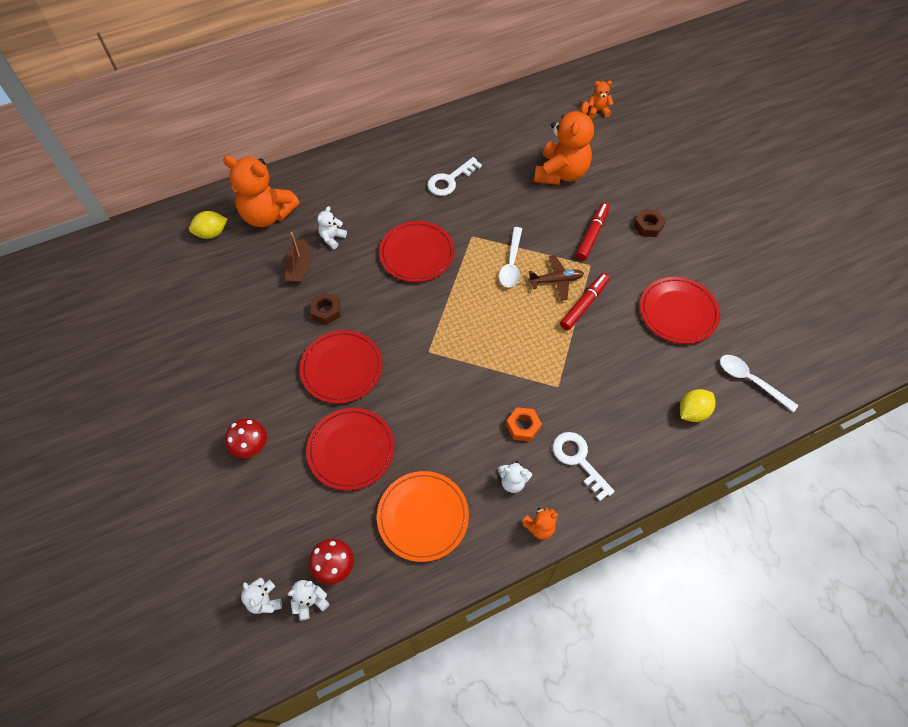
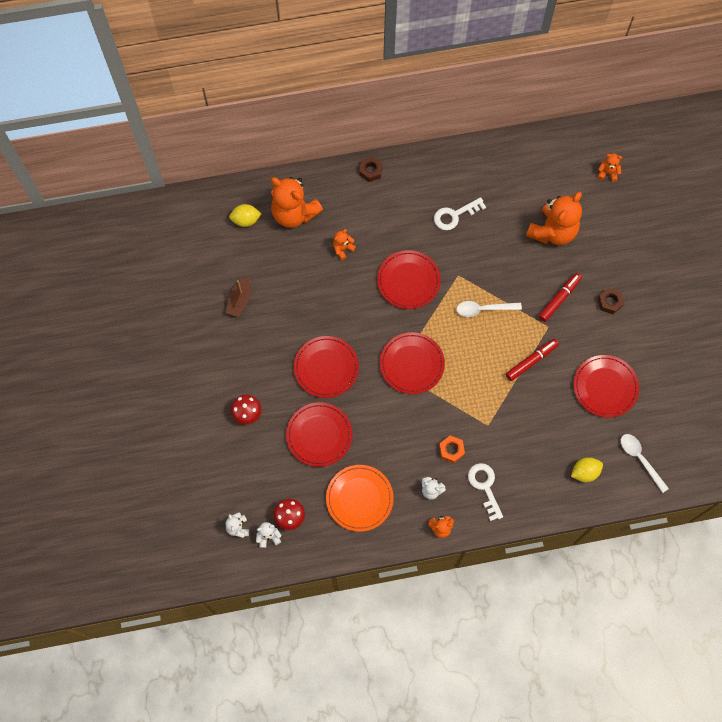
camera: 15 degrees right, 10 degrees up
brown boat [285,232,310,283] -> brown boat moved to [226,276,251,317]
brown nut [311,292,340,325] -> brown nut moved to [360,157,383,182]
white teddy bear [317,206,347,249] -> orange teddy bear [333,229,356,260]
white spoon [499,227,522,287] -> white spoon turned 60 degrees clockwise [457,301,522,317]
brown plane [528,255,584,300] -> none
none -> red plate [380,332,445,394]

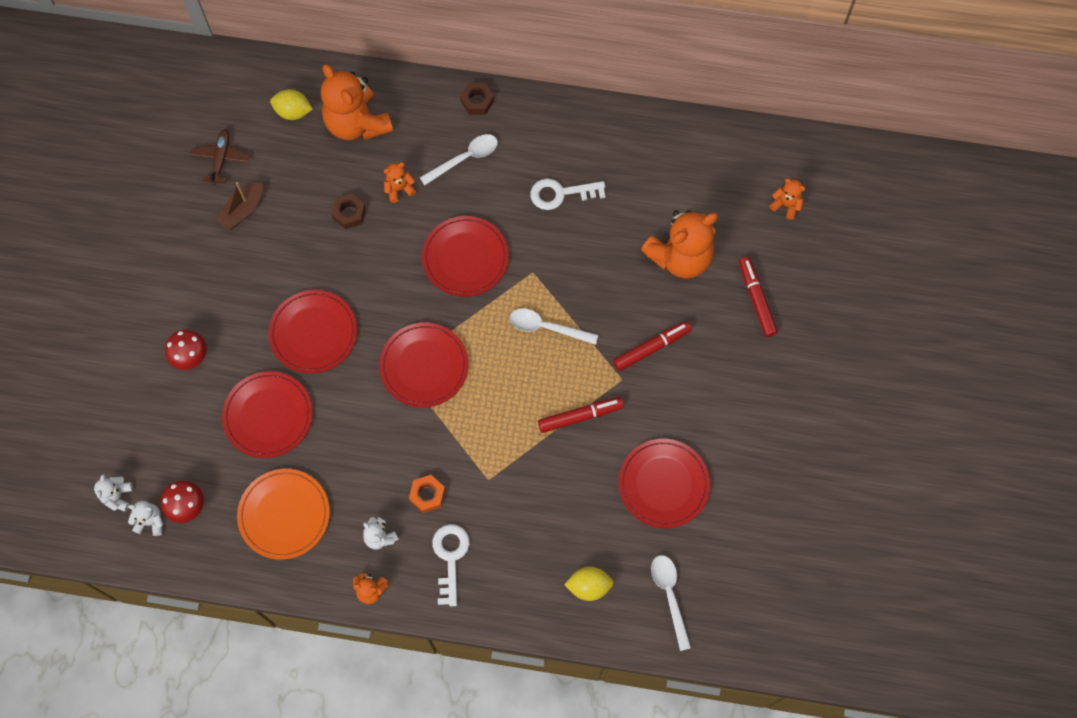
camera: 20 degrees right, 0 degrees up
brown nut [598,288,624,314] -> brown nut moved to [331,193,366,229]
none -> brown plane [190,129,251,185]
none -> white spoon [419,134,498,185]
none -> red marker [739,257,778,337]

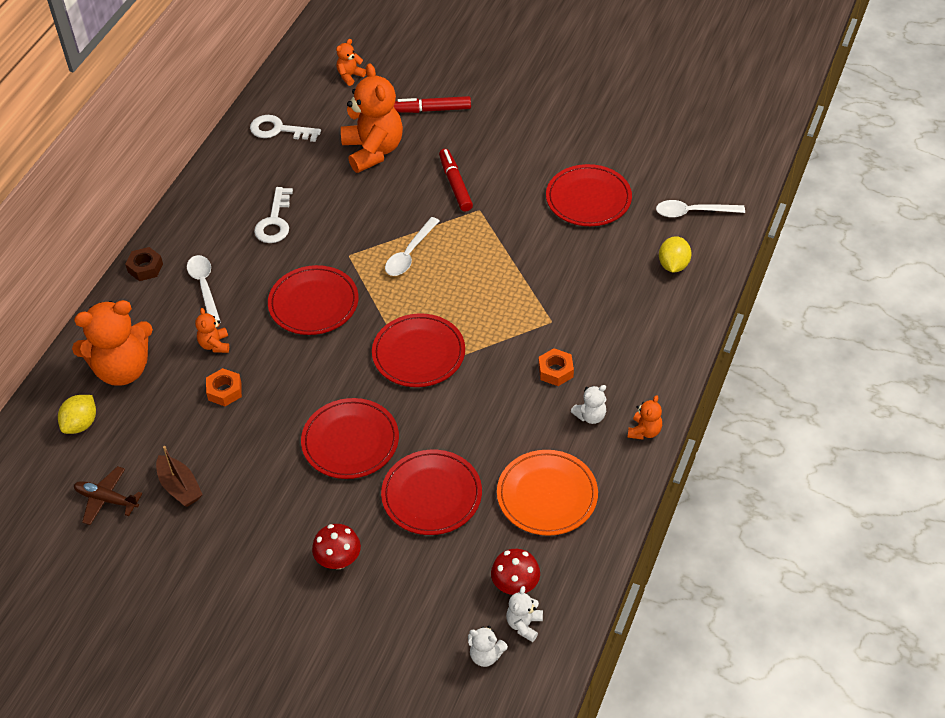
camera: 75 degrees left, 20 degrees down
brown nut [331,193,366,229] -> orange nut [206,368,242,406]
white key [432,524,470,606] -> white key moved to [250,115,321,142]
red marker [538,397,624,433] -> none

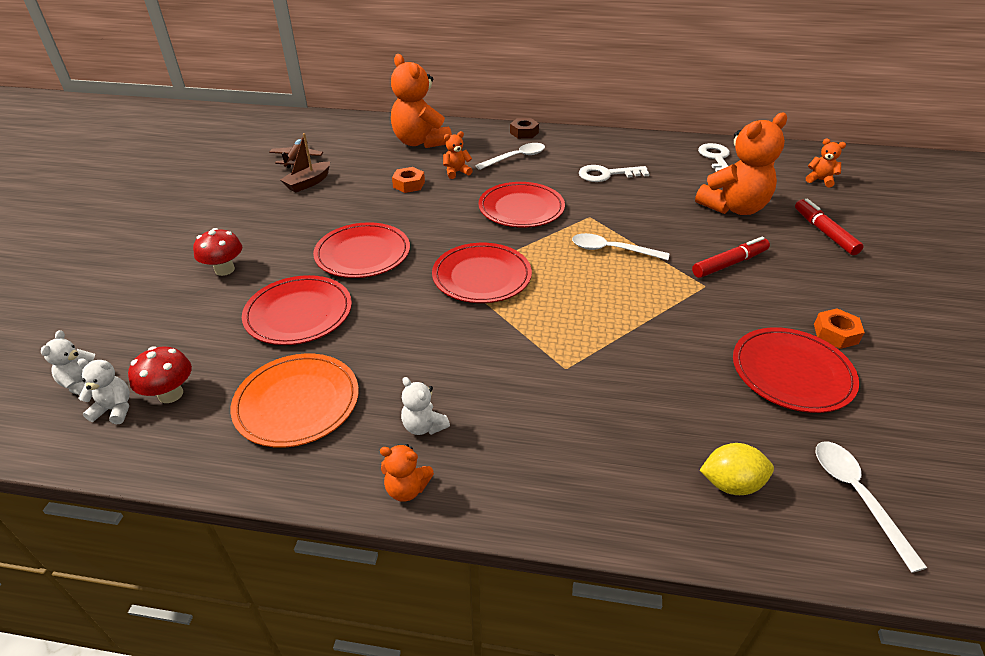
camera: 75 degrees right, 10 degrees down
yellow lemon [58,395,96,434] -> none
orange nut [538,348,574,386] -> orange nut moved to [814,308,865,349]

